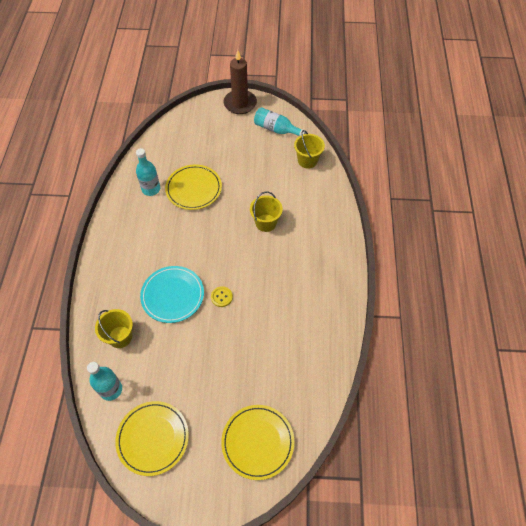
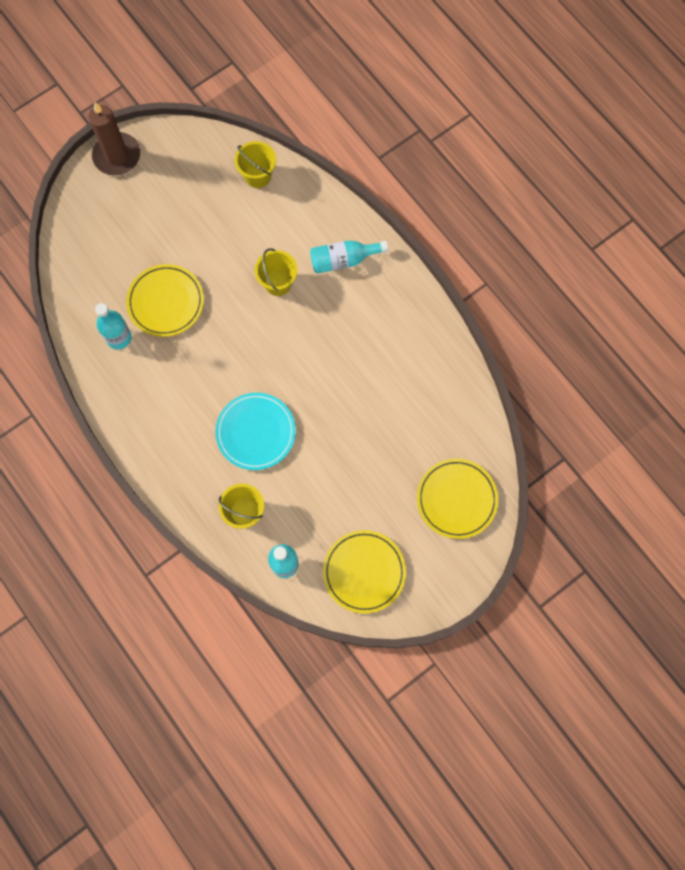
camera: 40 degrees left, 15 degrees up
yellow button [211,286,233,307] -> none
turquoise bottle [254,107,306,136] -> turquoise bottle moved to [310,240,388,273]

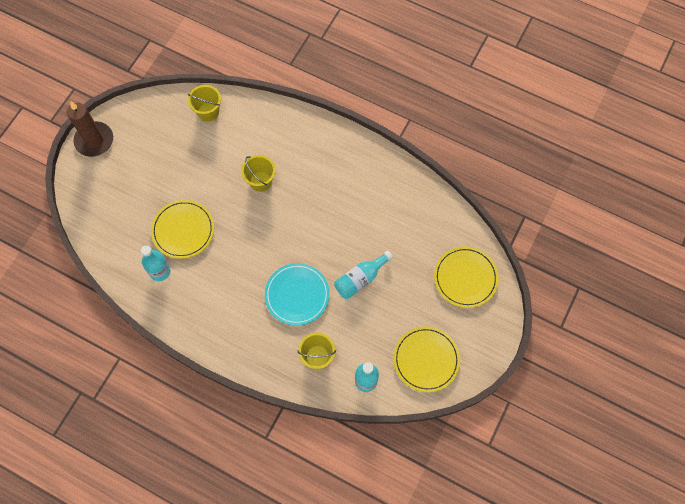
camera: 25 degrees left, 5 degrees down
turquoise bottle [310,240,388,273] -> turquoise bottle moved to [334,251,393,299]

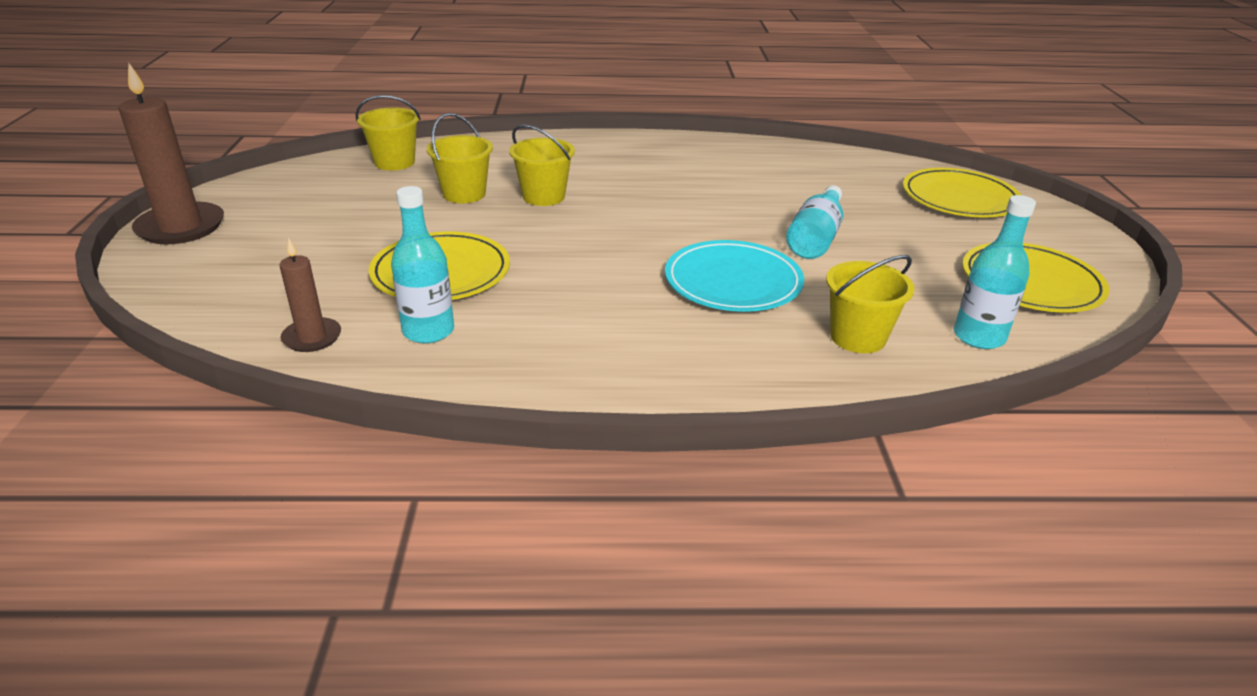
camera: 30 degrees left, 35 degrees down
none -> brown candle [279,237,341,352]
none -> yellow bucket [427,113,493,203]

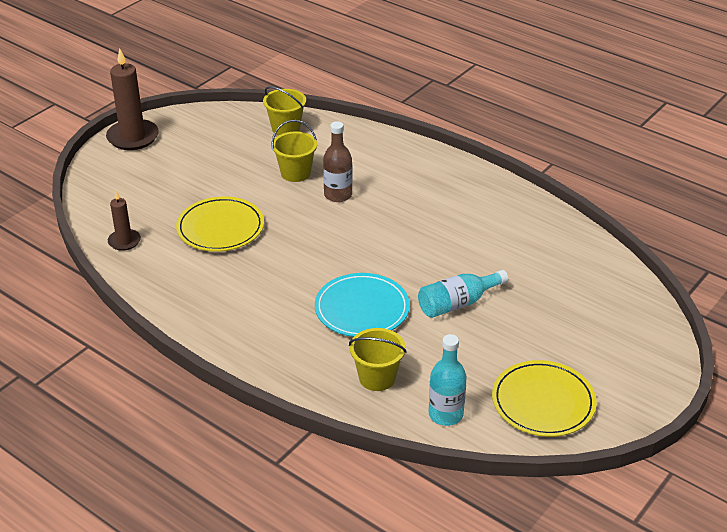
camera: 40 degrees right, 5 degrees up
turquoise bottle [391,186,454,344] -> none
yellow bucket [509,124,575,206] -> brown bottle [323,121,353,202]
yellow plate [903,168,1021,218] -> none

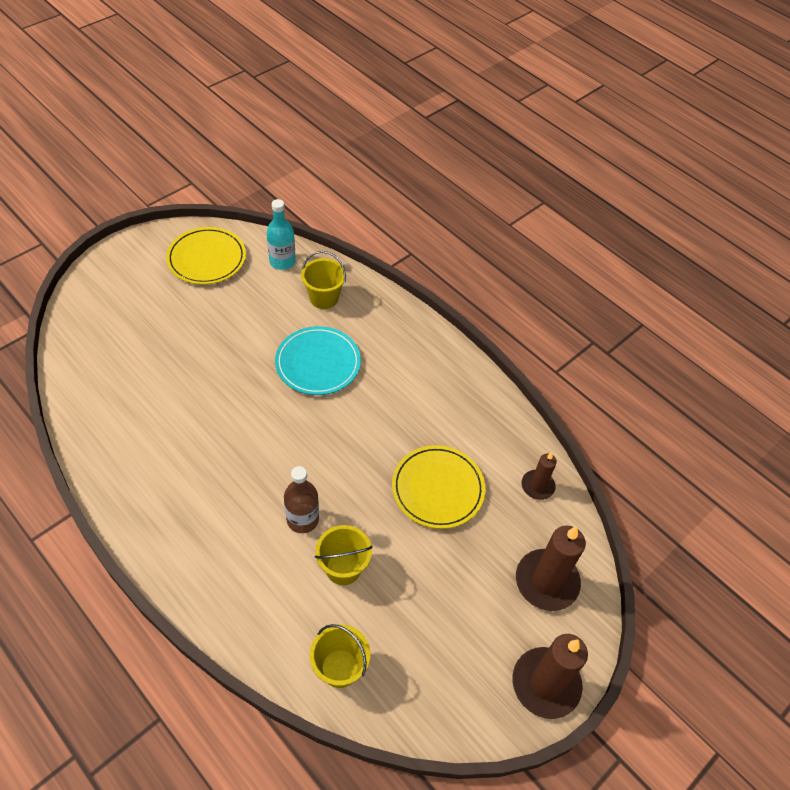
camera: 175 degrees left, 15 degrees up
turquoise bottle [418,270,508,318] -> none
none -> brown candle [516,526,586,611]

